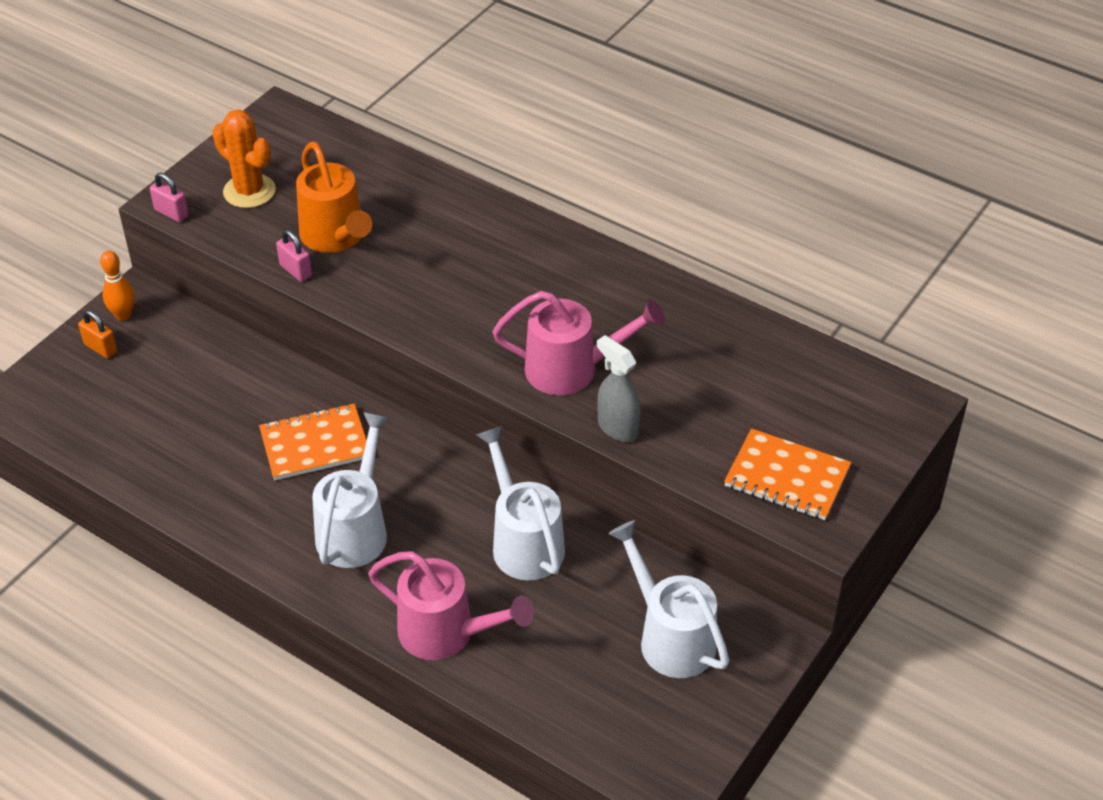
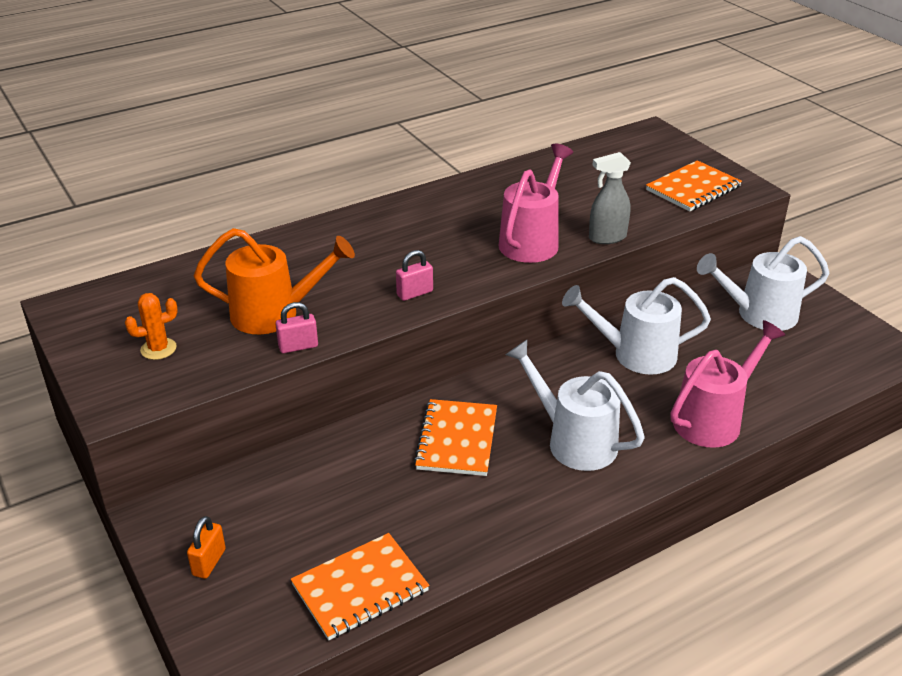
camera: 65 degrees left, 10 degrees down
orange padlock [78,310,117,359] -> orange padlock turned 45 degrees counterclockwise [187,516,226,579]
orange bowling pin [100,251,135,321] -> none
pink padlock [150,173,188,222] -> pink padlock moved to [396,250,433,301]
orange cactus [212,109,276,208] -> orange cactus [125,293,178,360], size x0.62
none -> orange notebook [291,533,429,640]

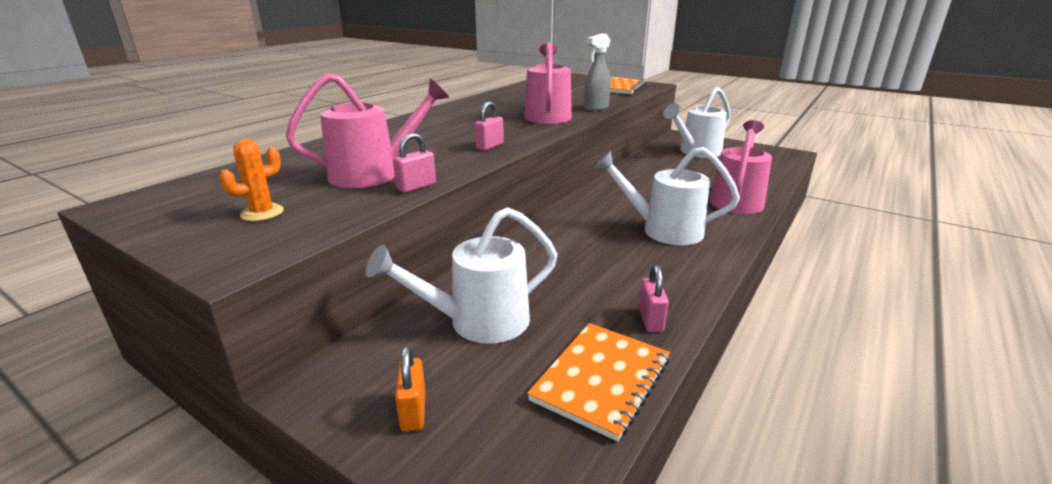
camera: 25 degrees left, 10 degrees down
orange watering can [194,228,355,334] -> pink watering can [285,73,449,188]
orange notebook [414,399,497,476] -> none
white watering can [562,277,711,375] -> white watering can moved to [366,207,558,344]
none -> pink padlock [639,265,669,332]

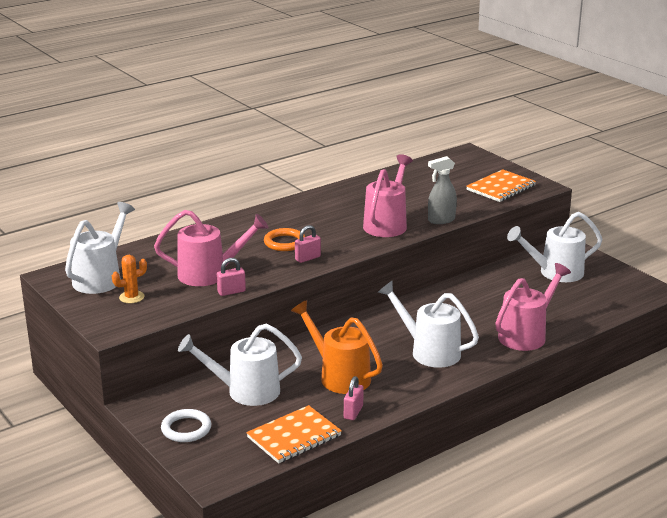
camera: 20 degrees right, 0 degrees up
orange padlock [395,346,425,432] -> white ring [161,409,212,442]
none -> white watering can [65,202,135,294]
none -> orange ring [264,228,305,251]
none -> orange watering can [291,300,383,394]

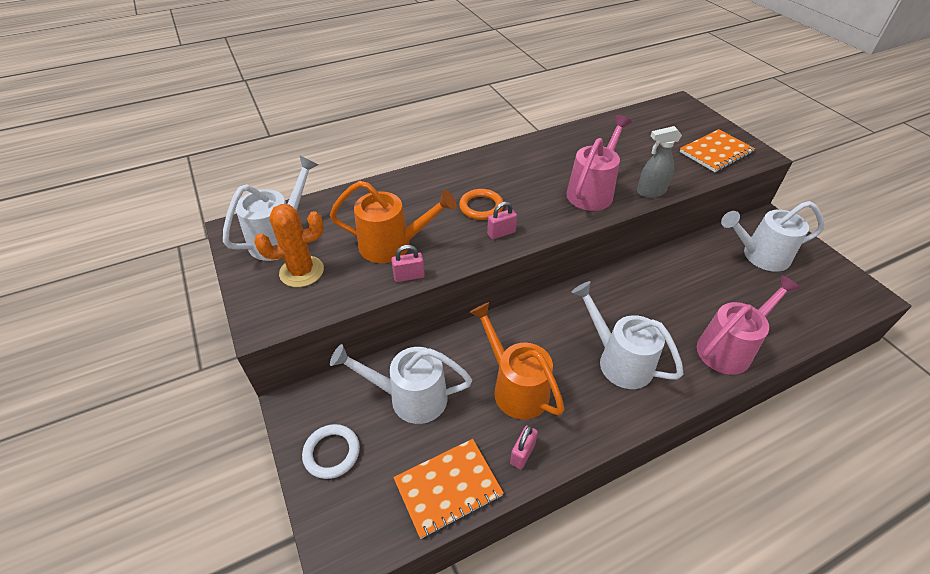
camera: 10 degrees right, 20 degrees up
orange cactus [112,255,147,303] -> orange cactus [254,204,324,287], size x1.60
pink watering can [154,210,269,286] -> orange watering can [330,181,457,263]

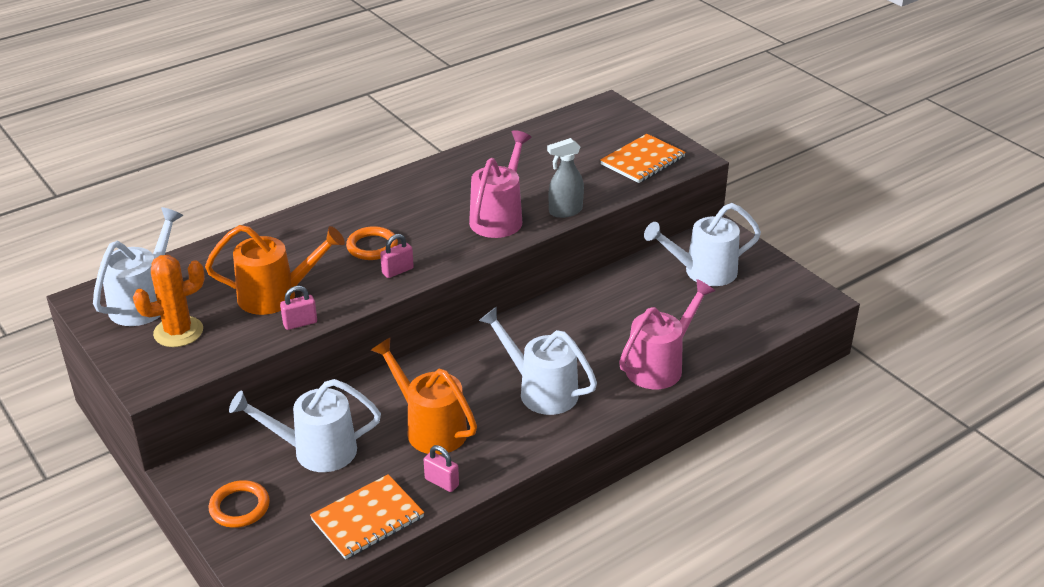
camera: 10 degrees left, 10 degrees down
white ring [302,424,360,479] -> orange ring [209,480,270,528]
pink padlock [510,425,538,469] -> pink padlock turned 75 degrees counterclockwise [424,445,459,492]

